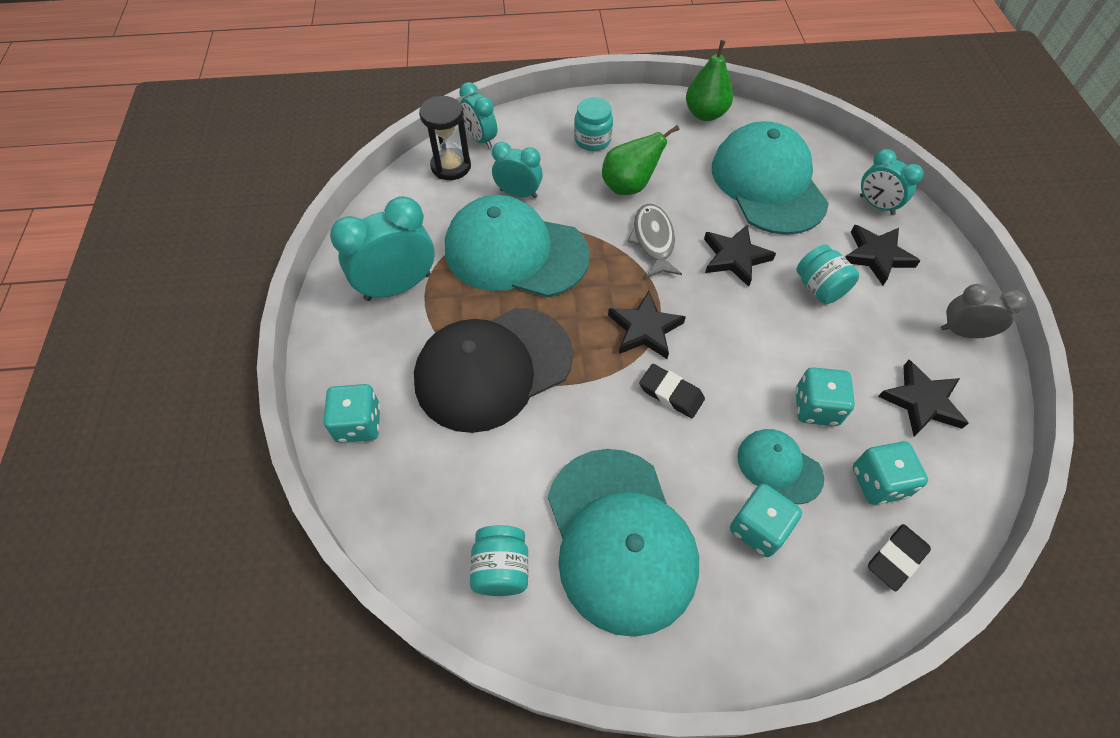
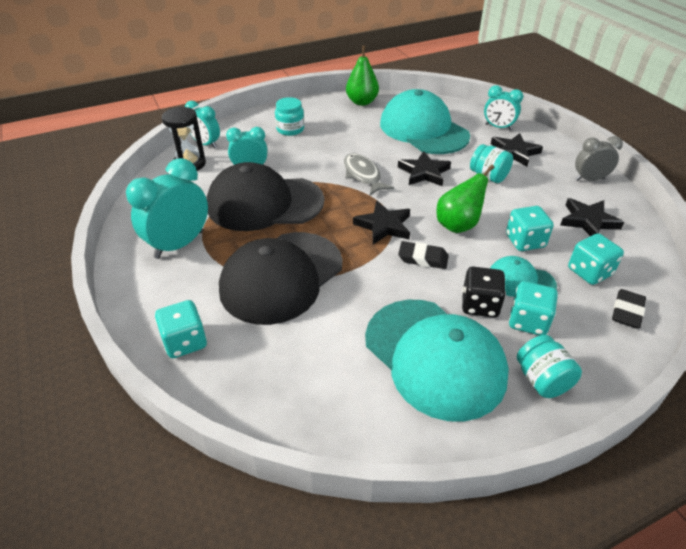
camera: 20 degrees left, 15 degrees down
turquoise cap [445,195,590,297] -> black cap [207,162,324,231]
turquoise jar [470,525,529,596] -> turquoise jar moved to [517,335,582,398]
green pear [602,125,679,195] -> green pear moved to [436,165,495,233]
none -> black dice [462,267,506,318]

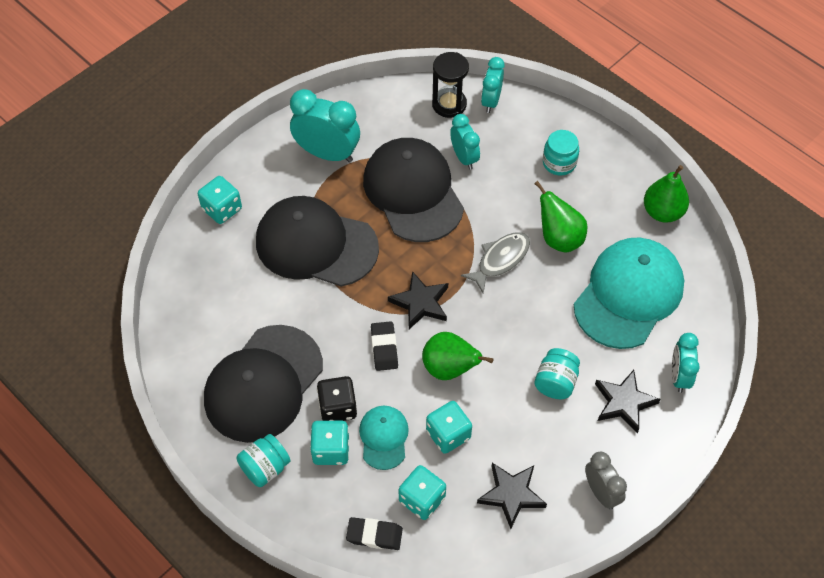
camera: 70 degrees right, 15 degrees up
turquoise cap [365,300,509,422] -> black cap [204,325,323,443]
black star [398,151,451,186] -> none
none -> green pear [534,181,587,253]

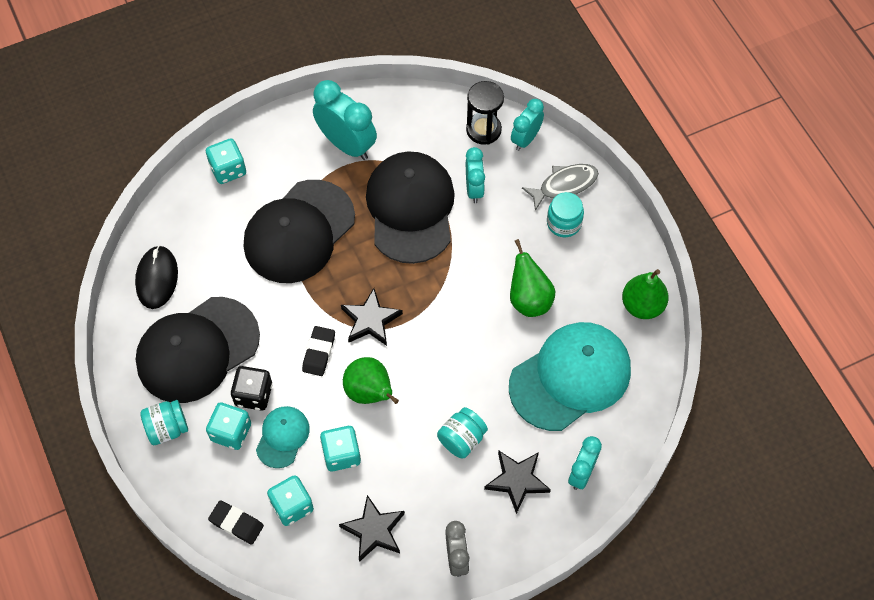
camera: 20 degrees right, 5 degrees up
black cap [256,196,379,287] -> black cap turned 90 degrees counterclockwise [244,180,355,283]
grey fish [461,232,530,293] -> grey fish moved to [522,164,599,211]
none -> black mouse [135,245,178,309]

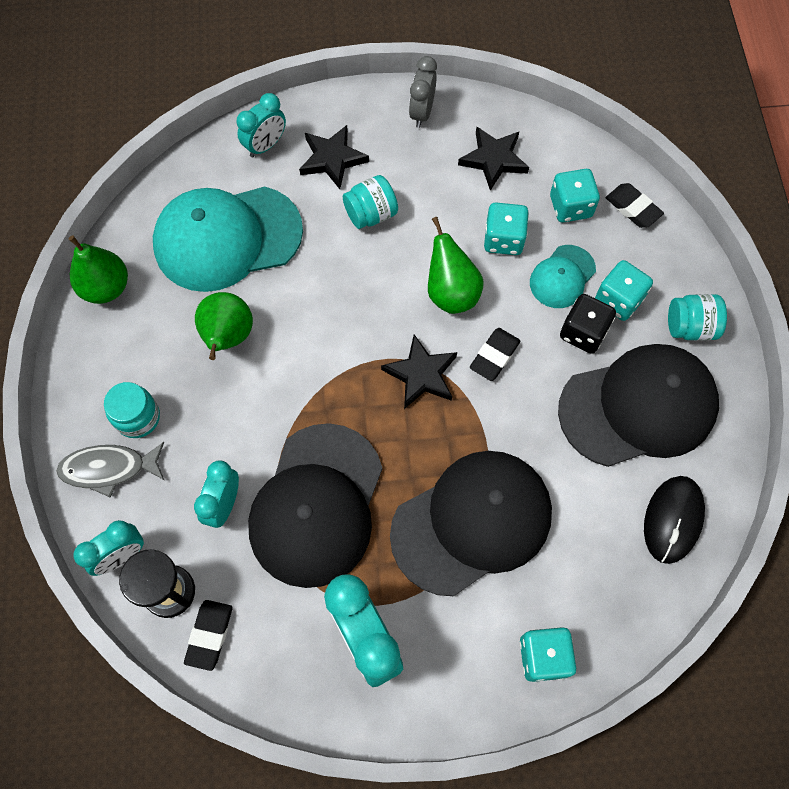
camera: 160 degrees left, 5 degrees up
none -> black eraser [184,600,233,671]

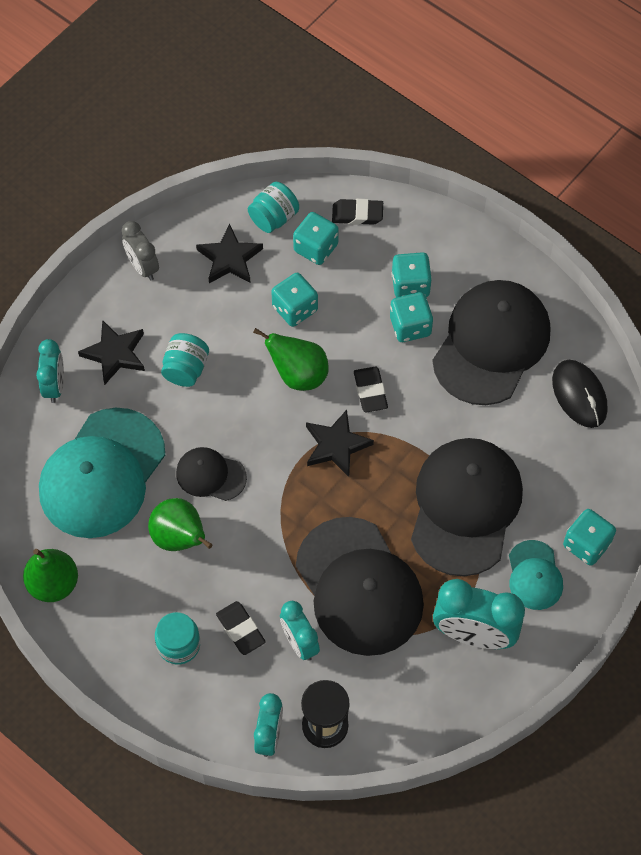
camera: 45 degrees left, 5 degrees down
grey fish [56,442,164,497] -> none
black eraser [184,600,233,671] -> black eraser moved to [216,601,266,655]
turquoise cap [530,245,596,308] -> turquoise cap moved to [509,540,563,610]
black dice [560,294,616,354] -> turquoise dice [390,292,433,342]
turquoise jar [668,294,727,341] -> turquoise jar moved to [248,182,299,233]
none -> black cap [176,447,247,501]

